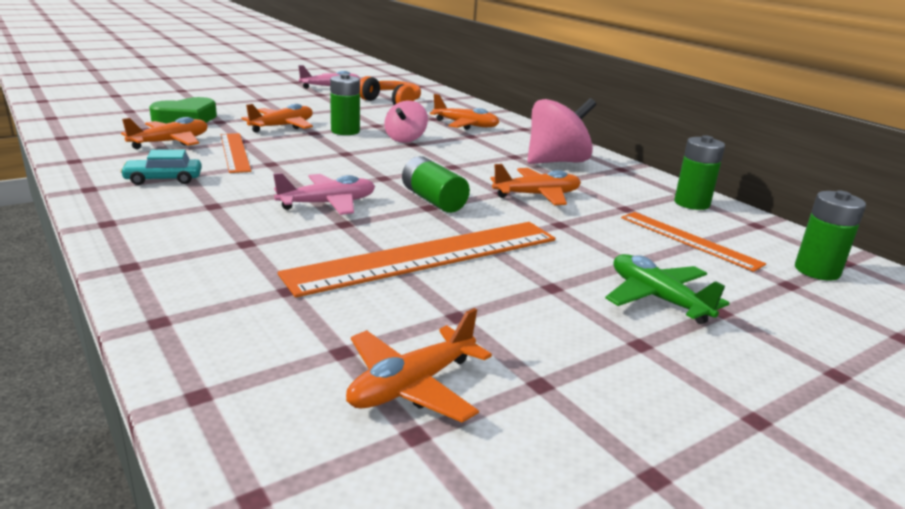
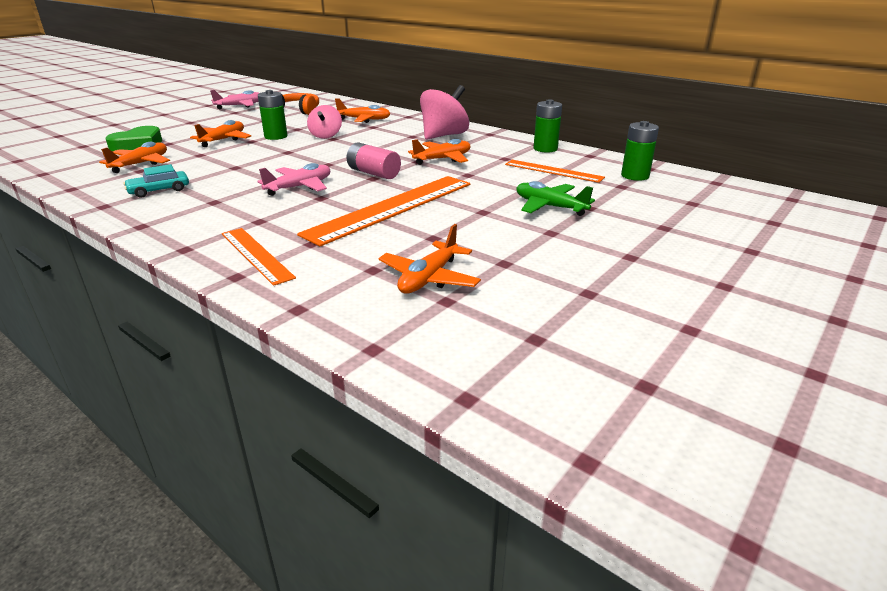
camera: 15 degrees left, 5 degrees up
orange ruler [221,133,251,173] -> orange ruler moved to [222,228,296,286]
green battery [402,156,470,213] -> pink battery [346,143,401,179]

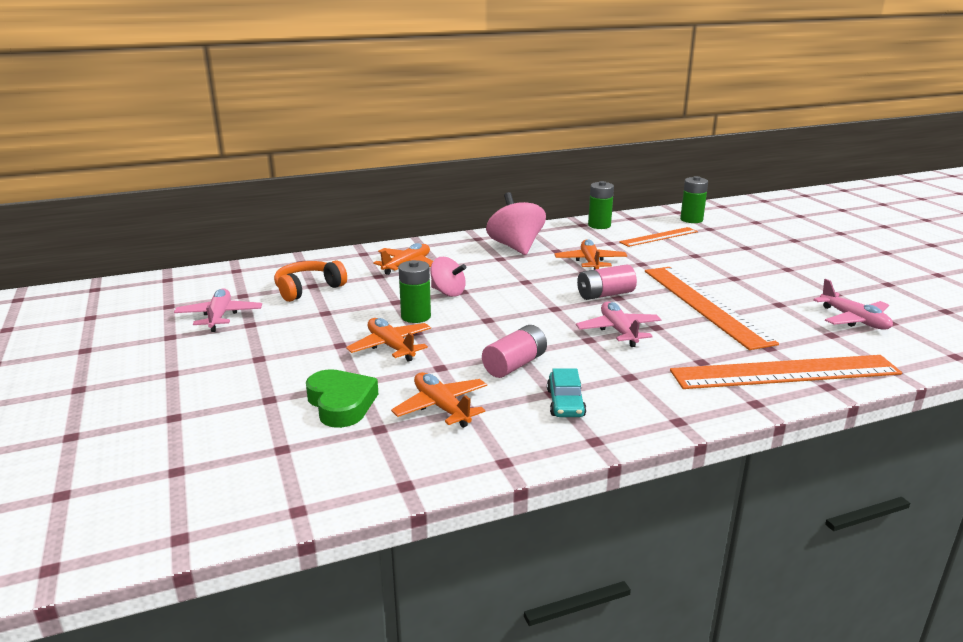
camera: 60 degrees left, 5 degrees down
orange ruler [222,228,296,286] -> orange ruler [670,355,902,389], size x1.76
orange plane [378,224,481,294] -> pink plane [813,279,893,330]
green plane [517,181,595,216] -> none
none -> pink battery [482,325,547,378]

